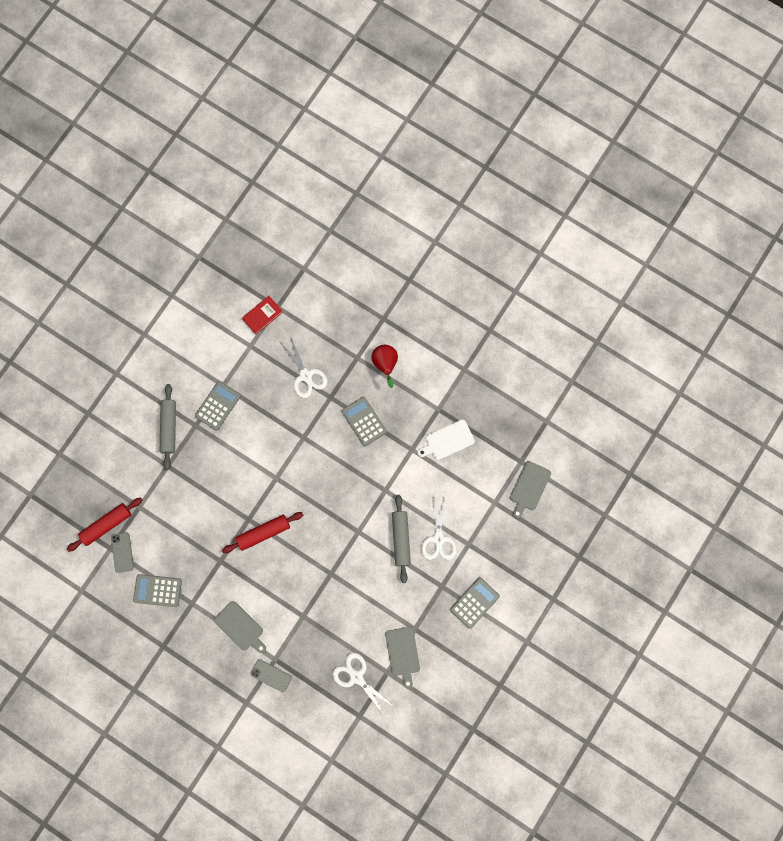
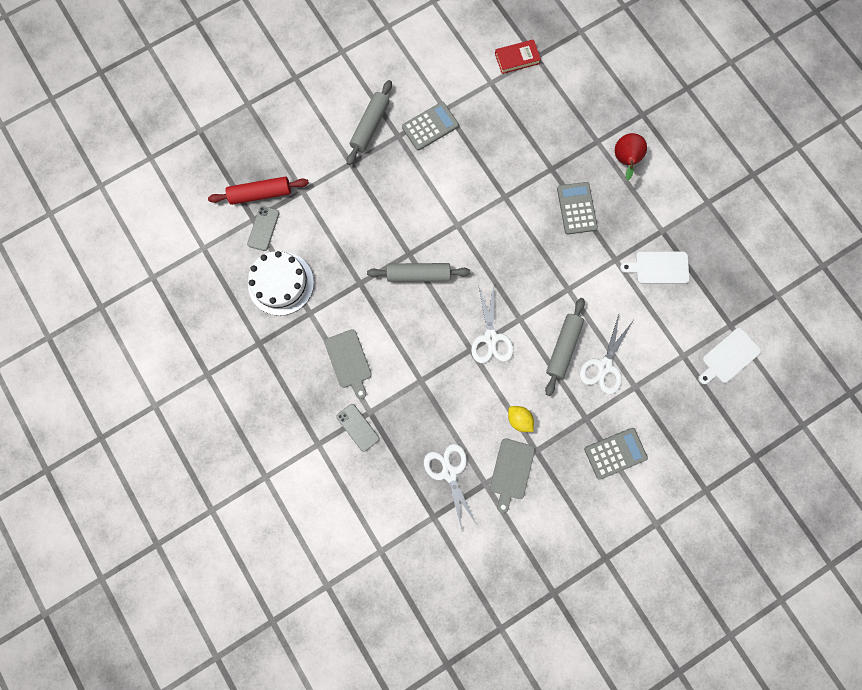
camera: 25 degrees right, 0 degrees up
grey calculator [133,574,182,607] -> white cake [248,251,314,316]
red rolling pin [222,512,303,553] -> grey rolling pin [367,263,470,282]
white scissors [279,336,327,398] -> white scissors moved to [471,285,514,363]
grey cutting board [510,461,551,518] -> white cutting board [698,328,761,384]
none -> yellow lemon [508,406,534,432]

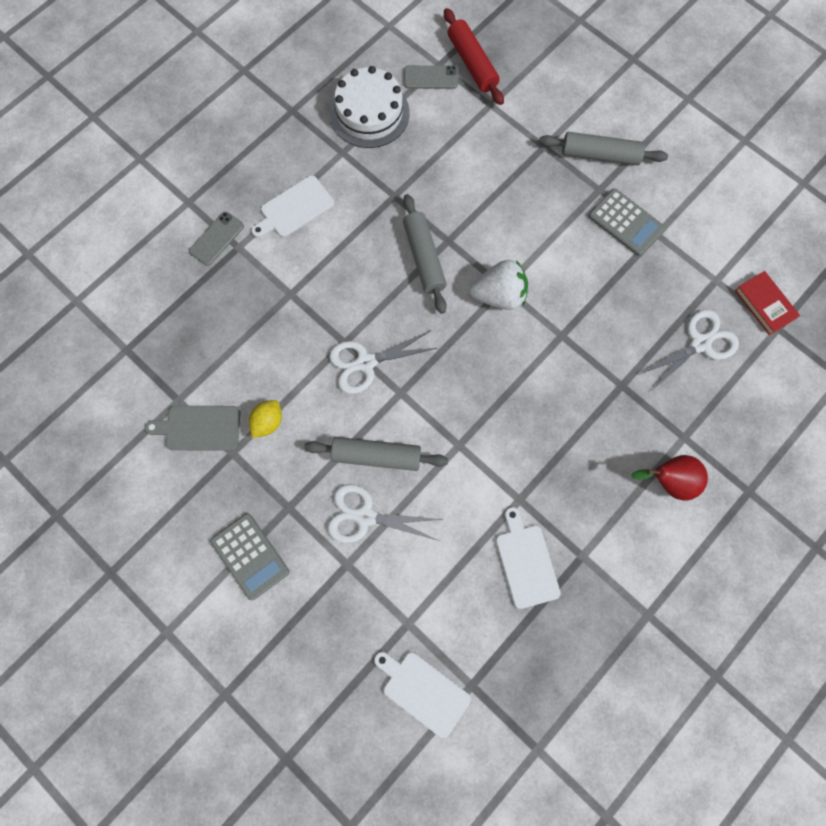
camera: 75 degrees right, 5 degrees down
grey cutting board [324,329,372,399] -> white cutting board [251,175,334,238]
white scissors [424,444,477,530] -> white scissors moved to [640,309,739,390]
grey calculator [557,182,598,234] -> none
none -> white strawberry [470,260,528,310]

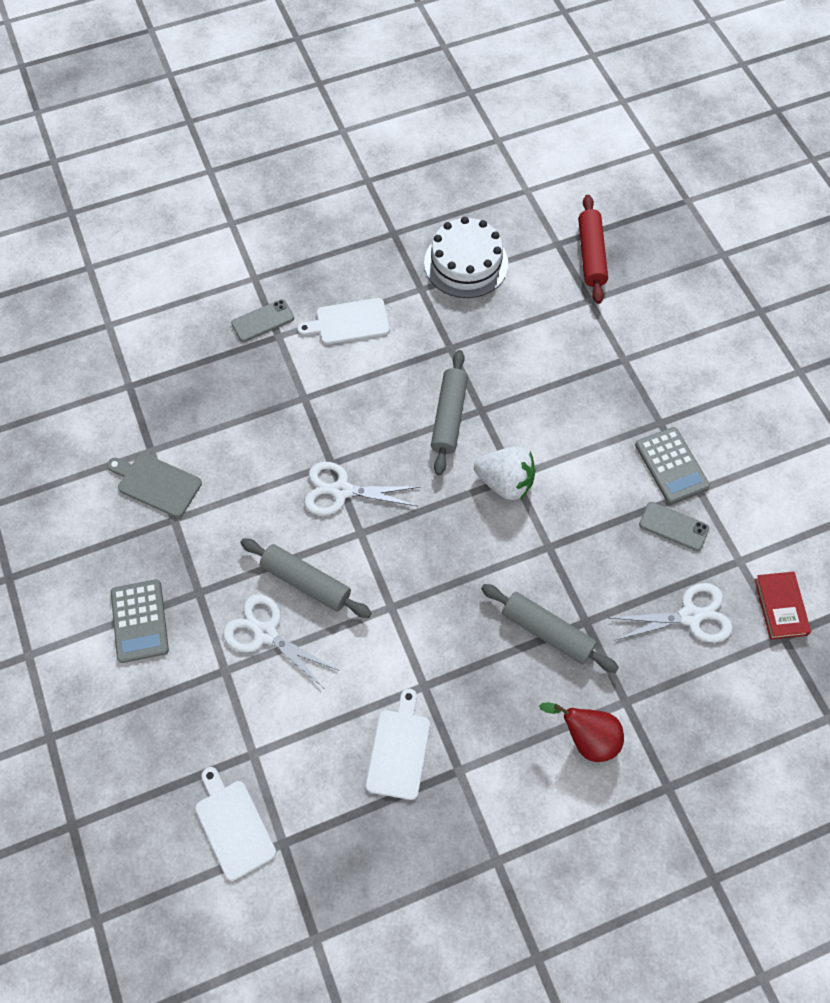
camera: 25 degrees right, 10 degrees down
yellow lemon [249,400,282,438] -> none
grey phone [404,65,458,89] -> grey phone moved to [639,502,709,551]
grey rolling pin [539,132,668,165] -> grey rolling pin moved to [481,584,619,673]

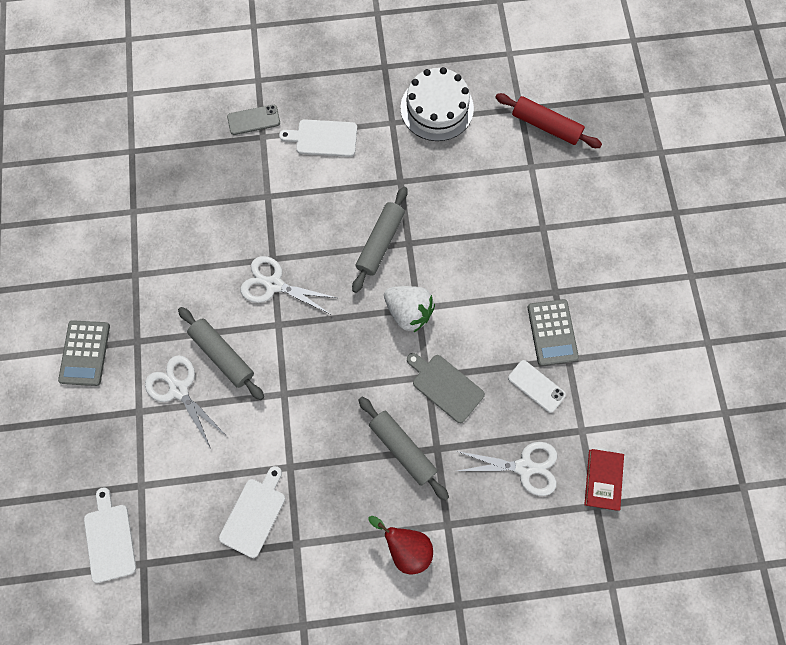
camera: 15 degrees right, 10 degrees up
grey cutting board [107,453,202,518] -> grey cutting board moved to [407,353,485,423]
red rolling pin [578,195,608,304] -> red rolling pin turned 75 degrees counterclockwise [495,93,602,148]
grey phone [639,502,709,551] -> white phone [508,360,566,413]

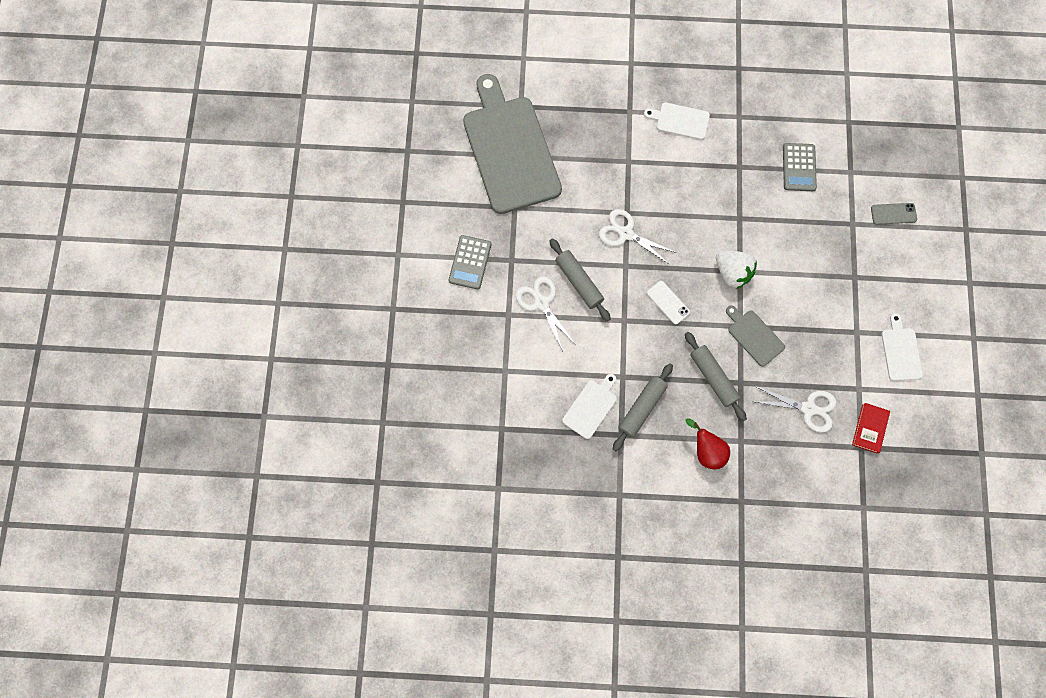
camera: 10 degrees right, 0 degrees up
white cutting board [84,488,136,583] -> white cutting board moved to [882,313,923,381]
grey phone [227,105,280,135] -> grey phone moved to [871,203,917,225]
grey rolling pin [352,187,408,293] -> grey rolling pin moved to [613,364,673,451]
white cake [400,67,474,141] -> none
red rolling pin [495,93,602,148] -> none
white phone [508,360,566,413] -> white phone moved to [647,281,690,324]
grey calculator [528,299,579,366] -> grey calculator moved to [783,143,817,191]
none -> grey cutting board [463,74,562,214]

